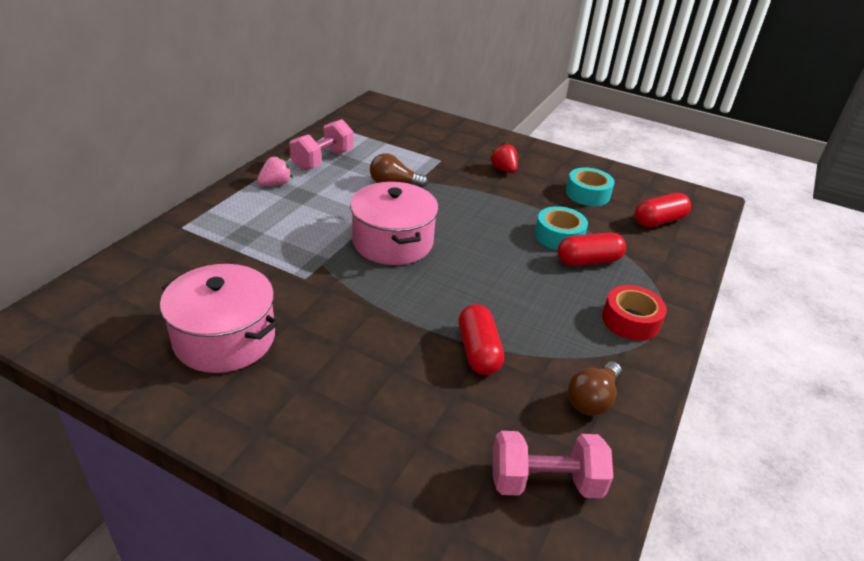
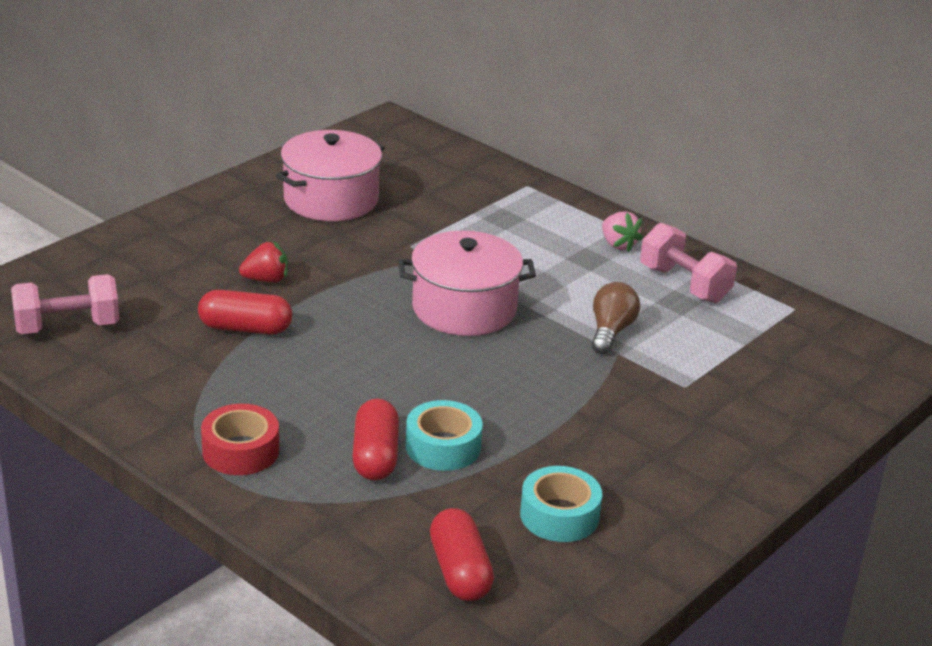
camera: 105 degrees right, 5 degrees down
red strawberry [489,142,518,173] -> red strawberry moved to [239,241,288,283]
pink dumbbell [493,431,613,498] -> pink dumbbell turned 60 degrees clockwise [11,274,119,334]
brown light bulb [568,361,622,416] -> none

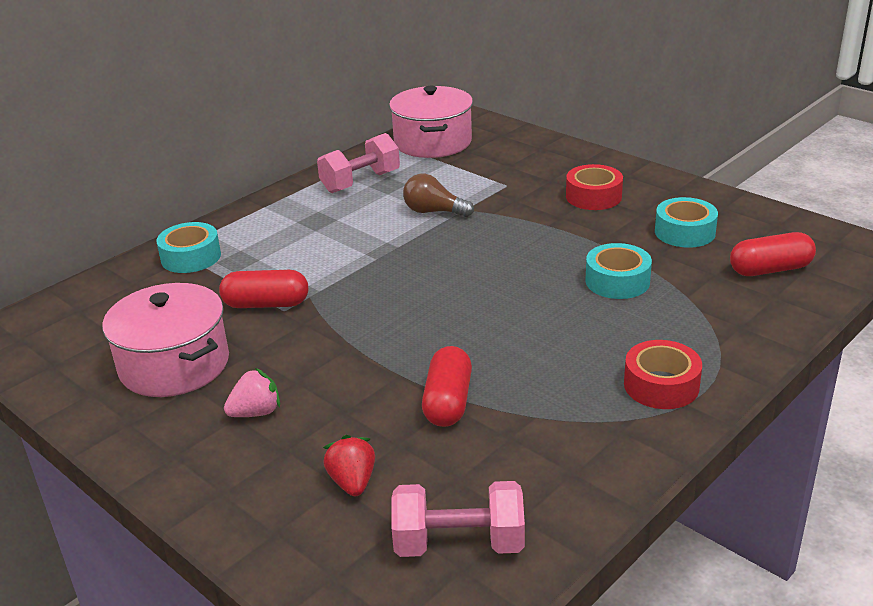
camera: 85 degrees left, 0 degrees up
pink dumbbell [11,274,119,334] -> pink dumbbell turned 75 degrees counterclockwise [391,481,525,557]
red strawberry [239,241,288,283] -> red strawberry moved to [323,435,375,496]
red capsule [352,399,399,480] -> red capsule moved to [219,270,308,308]
pink pot [398,231,536,336] -> pink pot moved to [389,86,473,158]
pink strawberry [602,211,643,252] -> pink strawberry moved to [224,368,280,417]
none -> turquoise tape [156,222,221,273]
none -> red tape [566,164,623,210]

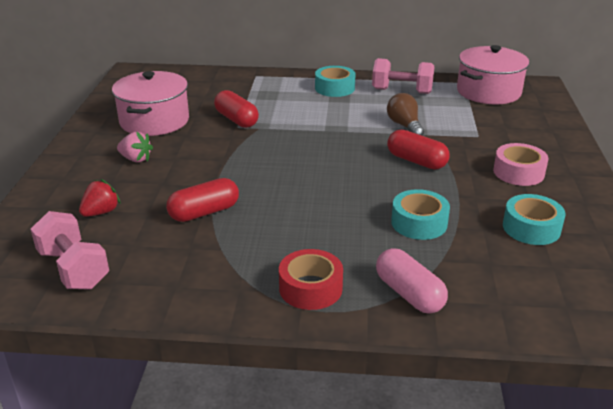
camera: 50 degrees right, 0 degrees up
turquoise tape [156,222,221,273] -> turquoise tape moved to [315,66,356,97]
red tape [566,164,623,210] -> pink tape [493,143,548,186]
red capsule [730,232,816,276] -> red capsule moved to [387,129,450,170]
none -> pink capsule [376,248,448,313]

